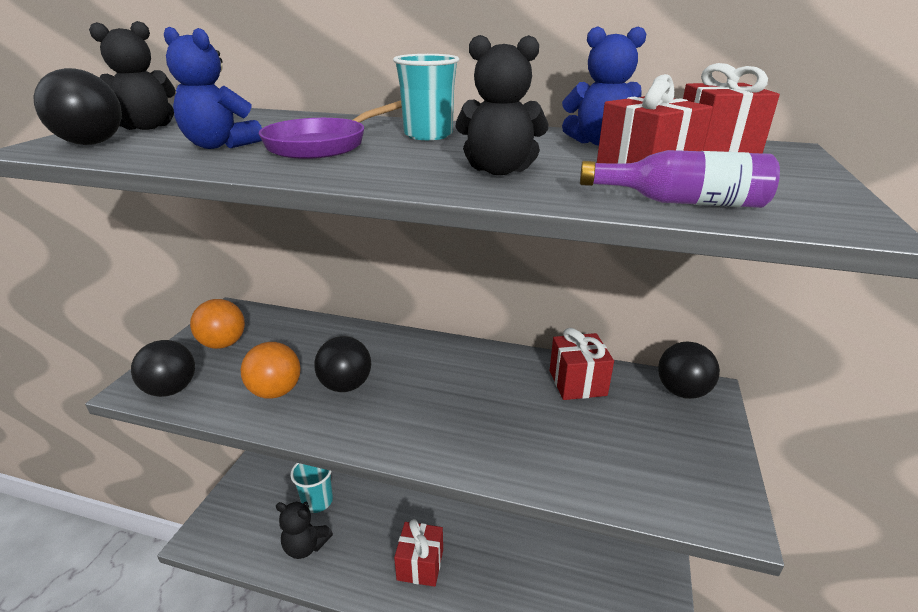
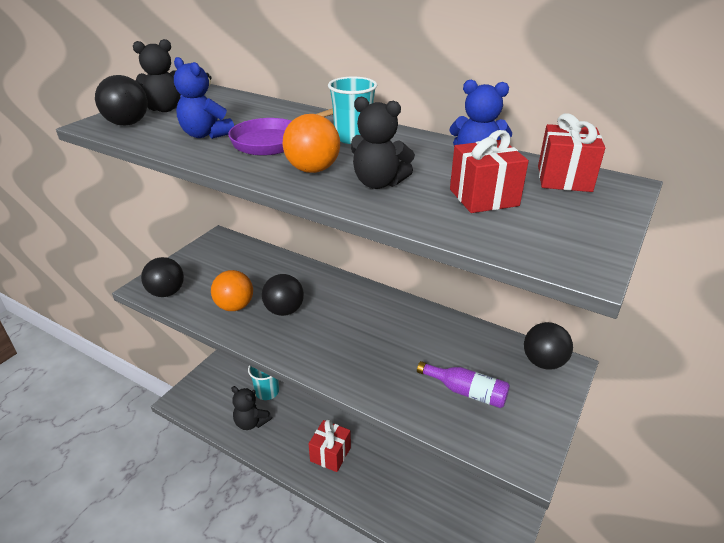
camera: 15 degrees right, 5 degrees up
orange ball [190,299,245,349] -> orange ball moved to [282,114,340,173]
red gift [550,328,614,400] -> none
purple bottle [580,150,780,208] -> purple bottle moved to [417,361,510,408]

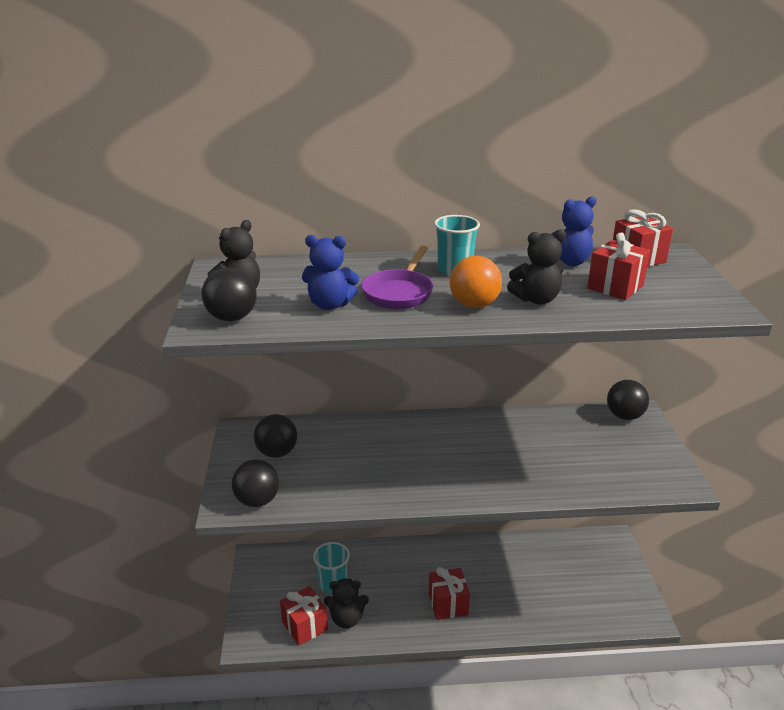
camera: 35 degrees left, 5 degrees down
orange ball [211,270,253,311] -> none
black ball [262,274,304,316] -> black ball moved to [254,414,297,458]
purple bottle [417,361,510,408] -> none
none -> red gift [280,586,328,646]

